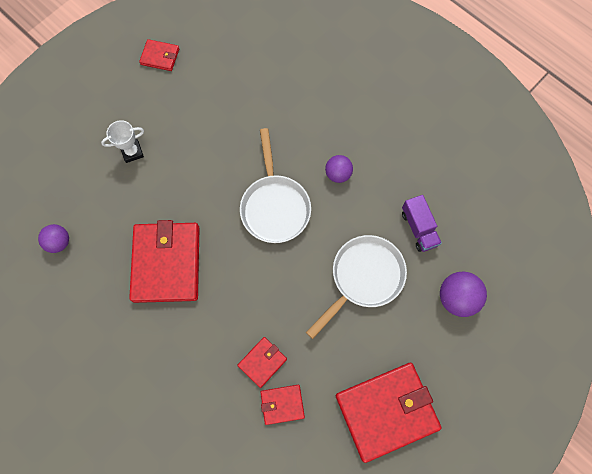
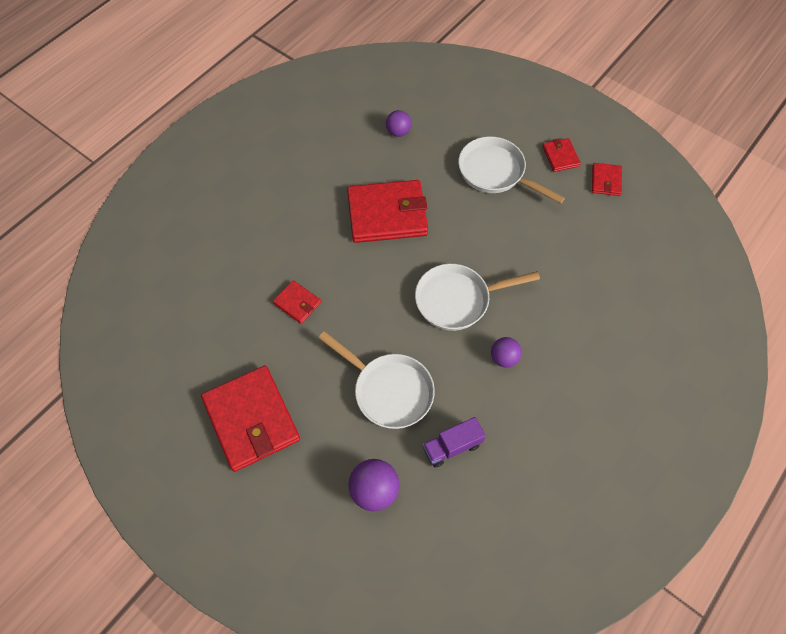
camera: 85 degrees right, 10 degrees down
white trophy [101,120,144,163] -> white pan [458,136,565,204]
red wallet [260,385,305,425] -> red wallet moved to [542,138,581,172]

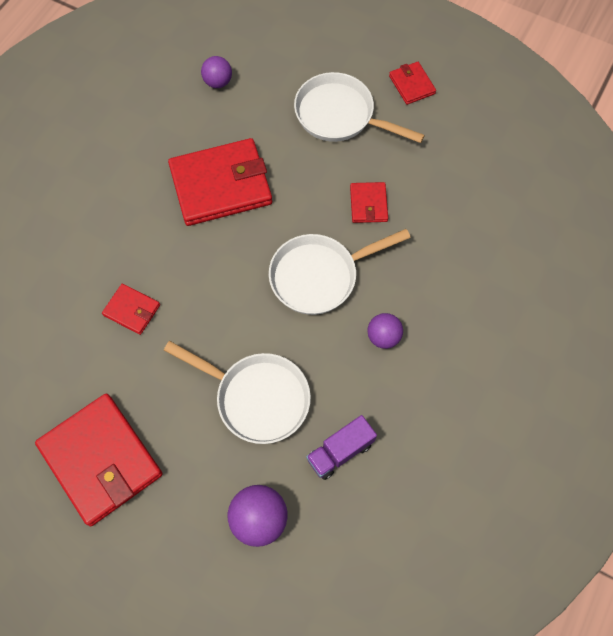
camera: 10 degrees left, 5 degrees up
red wallet [592,163,622,196] -> red wallet moved to [350,182,388,223]

